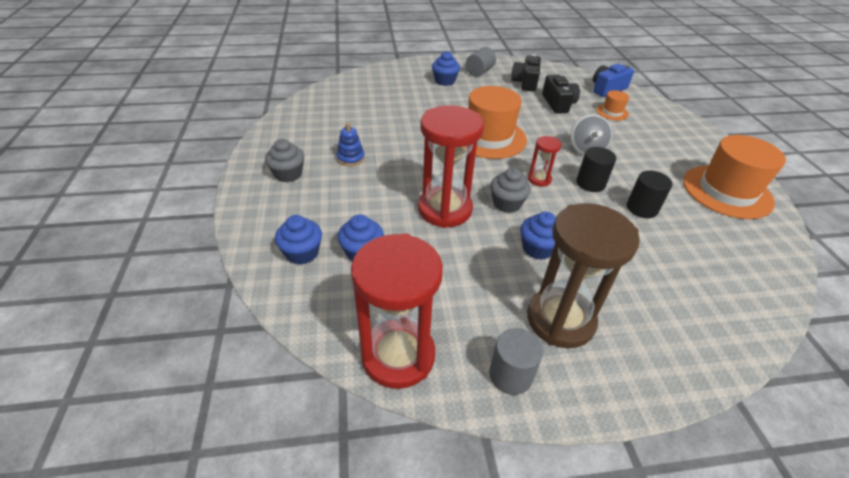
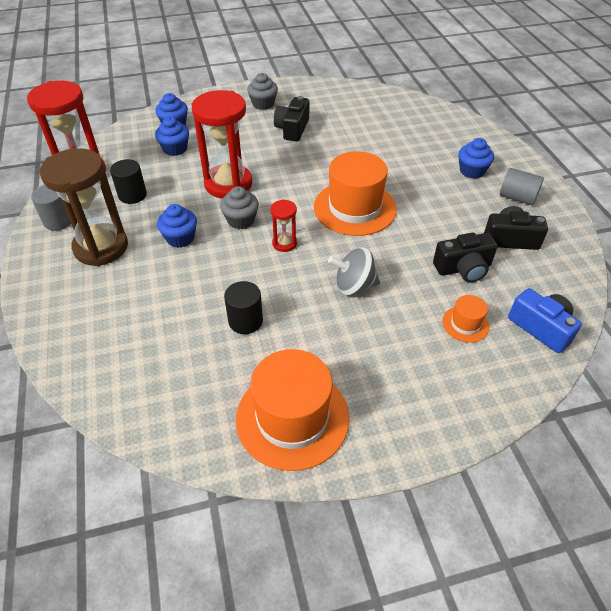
camera: 85 degrees right, 5 degrees up
blue stacking toy [337,122,365,166] -> black camera [274,96,309,141]
black cylinder [576,147,616,192] -> black cylinder moved to [110,159,147,204]

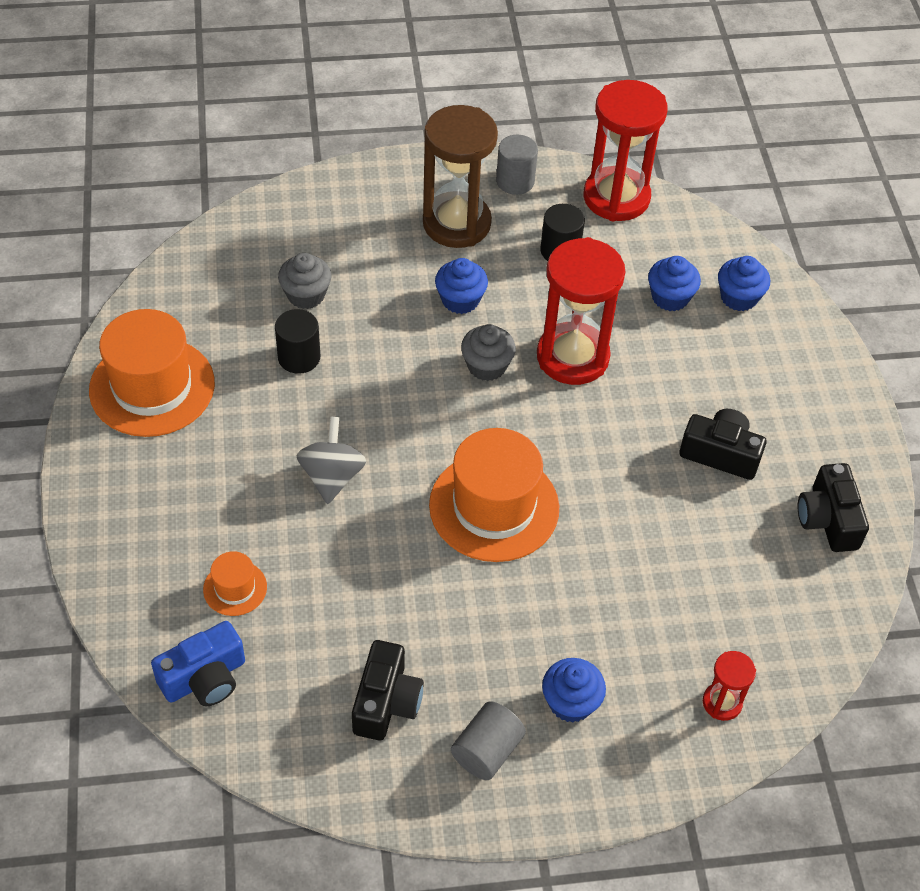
camera: 95 degrees right, 5 degrees up
grey cupcake [247,73,278,110] -> grey cupcake moved to [278,253,332,309]
red hourglass [270,199,297,252] -> red hourglass moved to [703,651,756,721]
black camera [433,232,498,283] -> black camera moved to [798,463,869,552]

